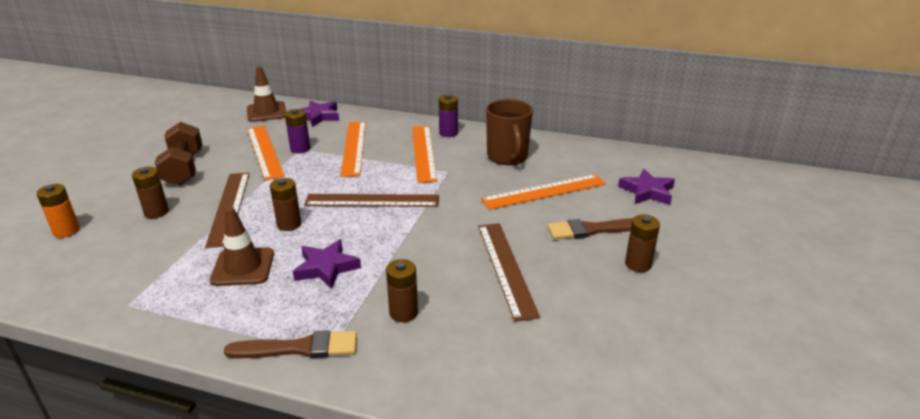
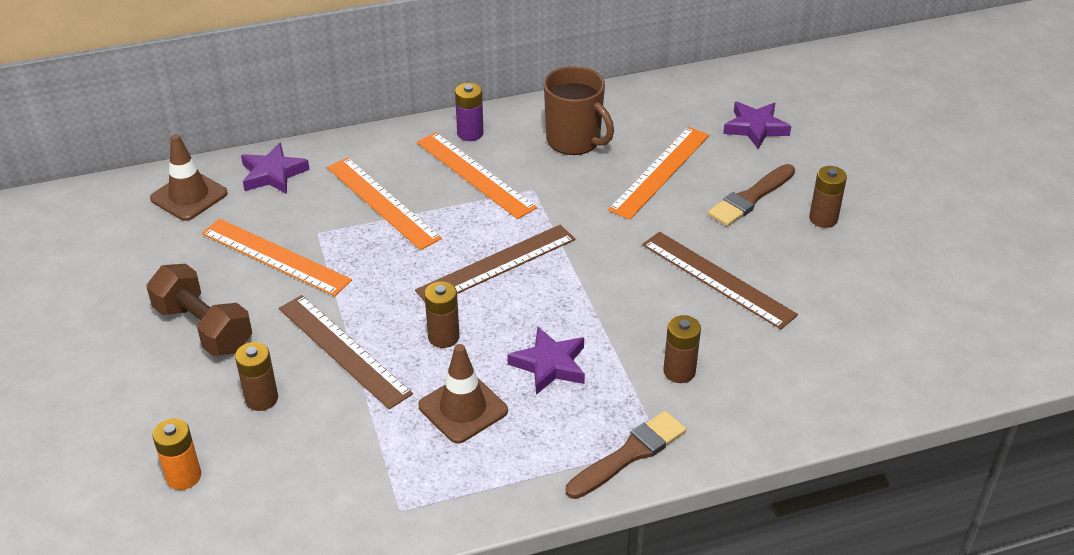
camera: 35 degrees left, 10 degrees up
purple battery [285,109,310,153] -> none

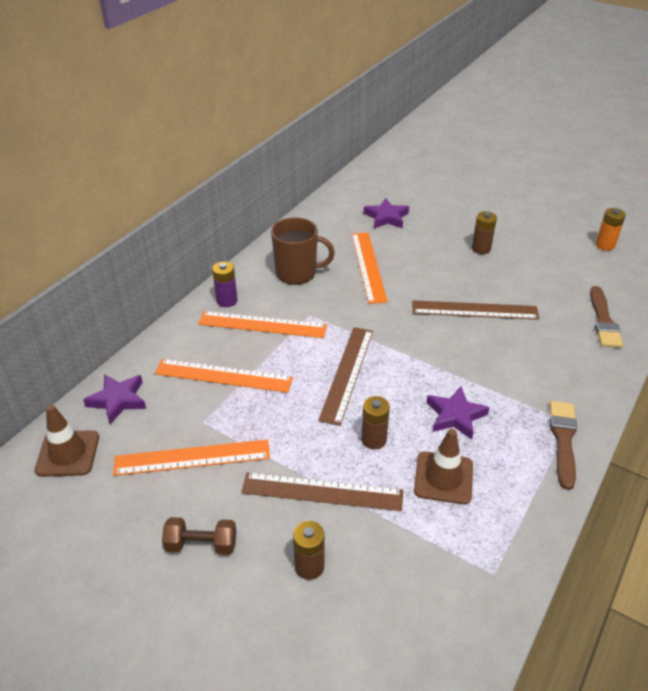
camera: 40 degrees left, 0 degrees up
brown dumbbell [147,264,252,356] -> brown dumbbell [162,517,236,555], size x0.65
orange battery [152,418,201,490] -> orange battery moved to [596,208,626,251]
brown battery [663,315,701,383] -> none
brown brush [708,164,795,226] -> brown brush moved to [590,286,623,348]

